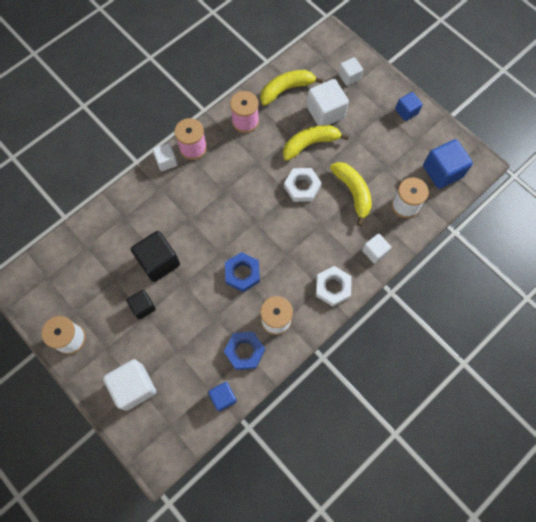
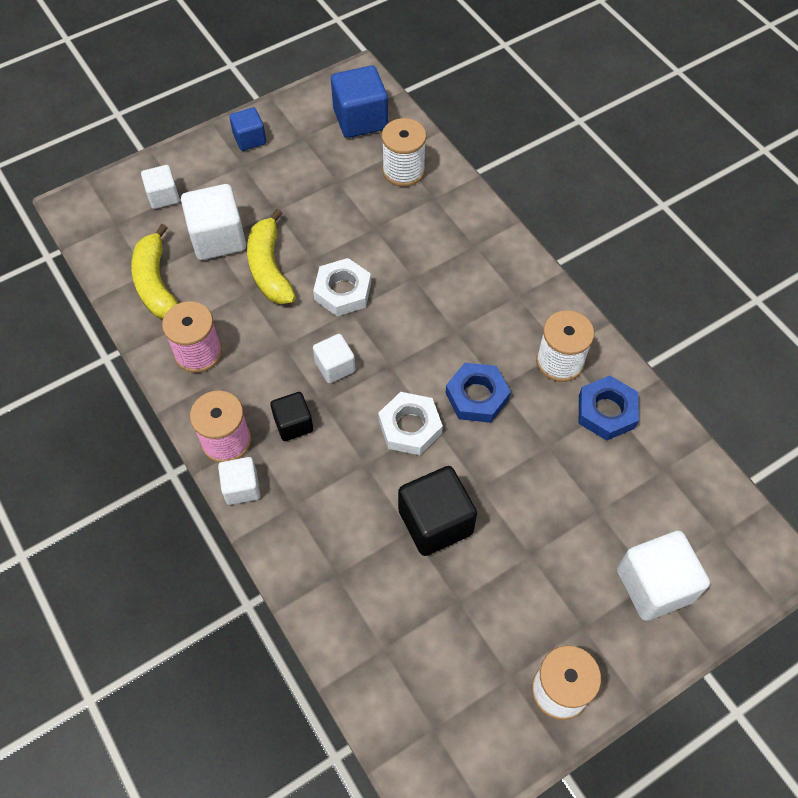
camera: 80 degrees left, 10 degrees down
black cube [126,290,156,319] -> black cube moved to [270,392,313,441]
blue cube [208,382,237,411] -> none
white nut [316,266,351,306] -> white nut moved to [378,392,443,455]
yellow banana [330,162,372,226] -> none
white cube [362,234,391,264] -> white cube moved to [313,334,356,383]

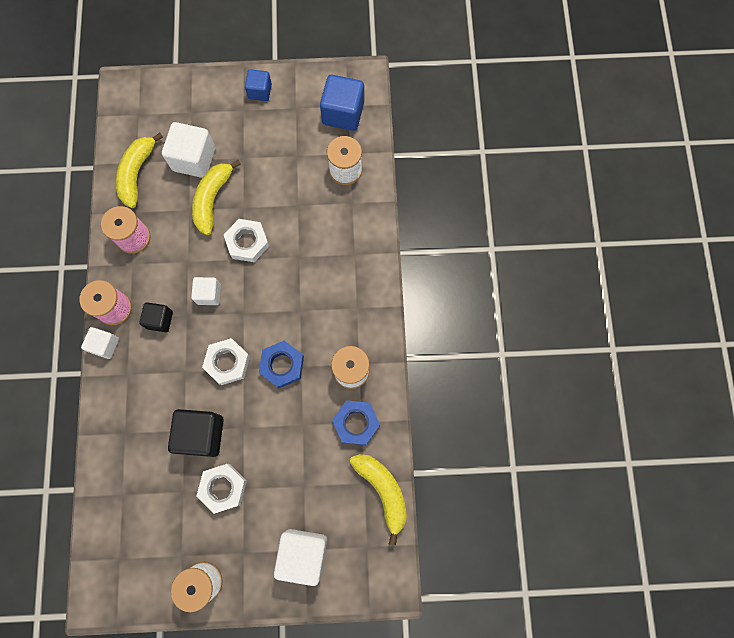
camera: 30 degrees right, 15 degrees up
white cube [141,165,180,209] -> none
none -> white nut [196,464,247,514]
none -> yellow banana [350,454,407,545]

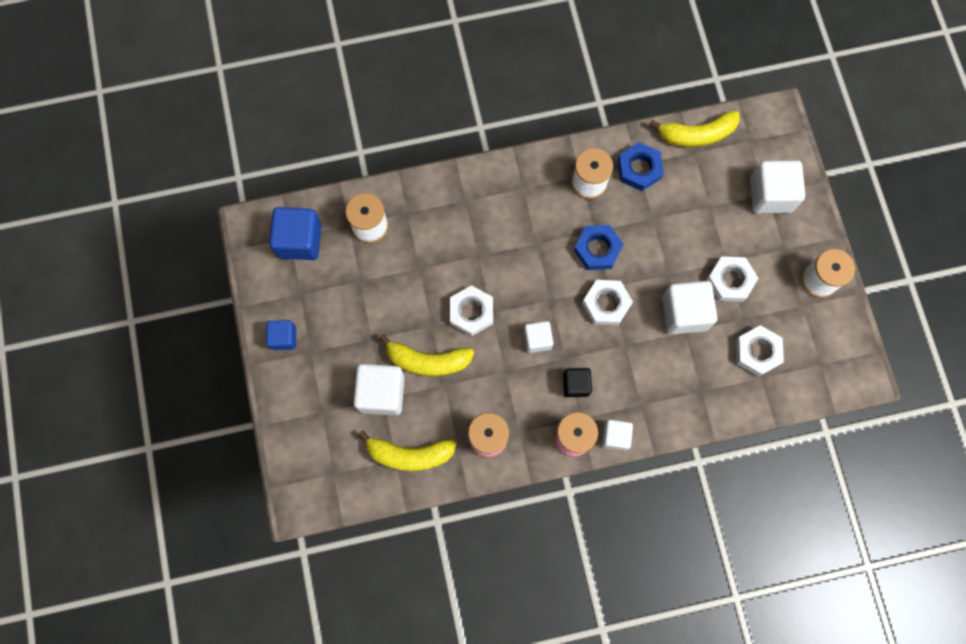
camera: 100 degrees left, 0 degrees up
black cube [168,409,224,457] -> white cube [662,281,717,334]
yellow banana [350,454,407,545] -> yellow banana turned 150 degrees counterclockwise [649,111,740,147]
none -> white nut [736,325,784,377]

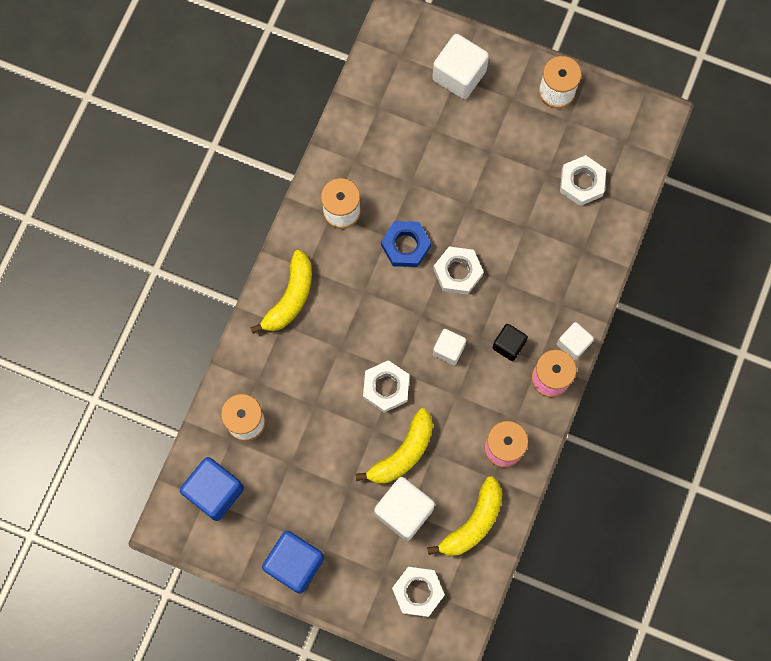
camera: 55 degrees left, 0 degrees up
blue cube [266,320,296,350] -> blue cube [262,531,324,594], size x1.69
blue nut [618,142,664,191] -> none
yellow banana [649,111,740,147] -> yellow banana moved to [250,250,312,334]
white cube [662,281,717,334] -> none
white nut [706,256,759,302] -> white nut moved to [392,567,445,617]

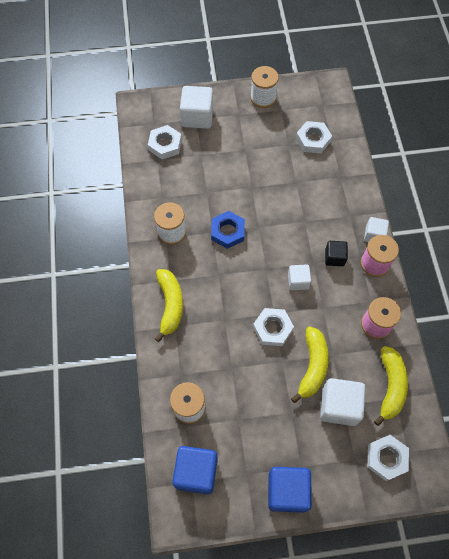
camera: 30 degrees left, 10 degrees down
white nut [433,246,484,295] -> white nut moved to [148,125,182,160]

